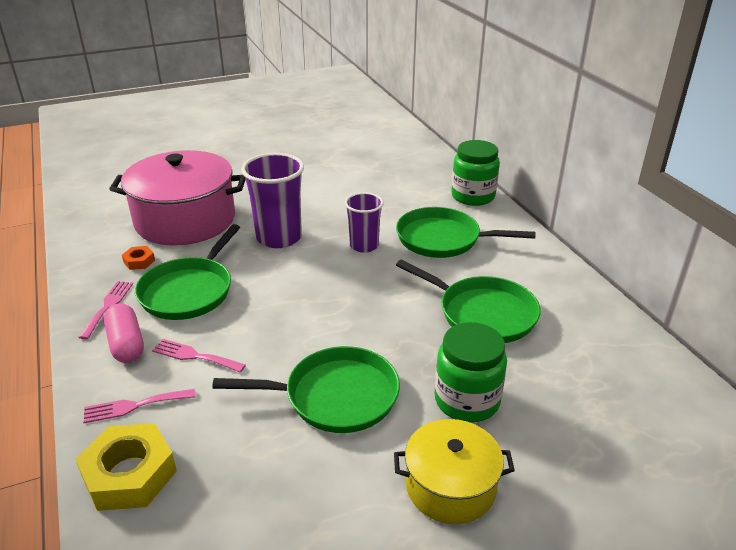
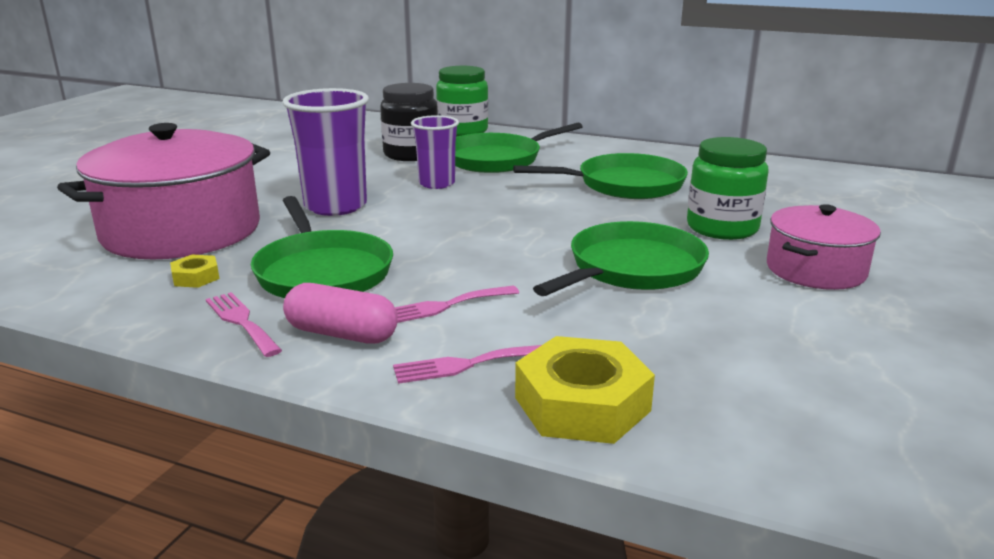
camera: 45 degrees left, 10 degrees down
pink fork [83,389,196,423] -> pink fork turned 45 degrees clockwise [393,345,542,384]
orange nut [122,246,155,270] -> yellow nut [170,255,220,288]
yellow pot [394,419,515,524] -> pink pot [767,204,881,290]
none -> black jar [380,83,438,161]

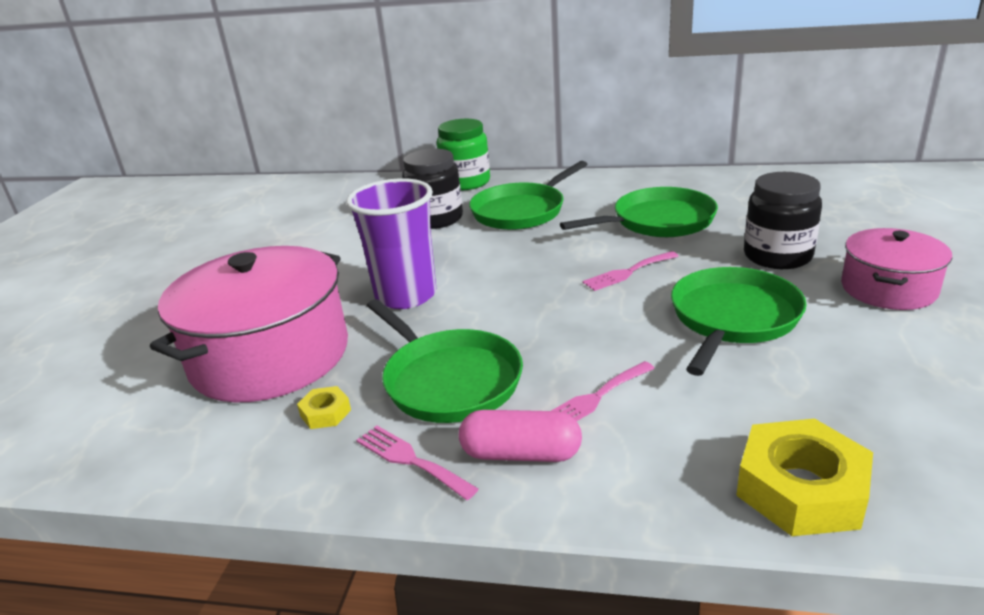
camera: 10 degrees left, 5 degrees up
pink fork [393,345,542,384] -> pink fork moved to [582,251,679,291]
purple cup [411,115,459,189] -> none
green jar [687,137,769,240] -> black jar [744,172,822,269]

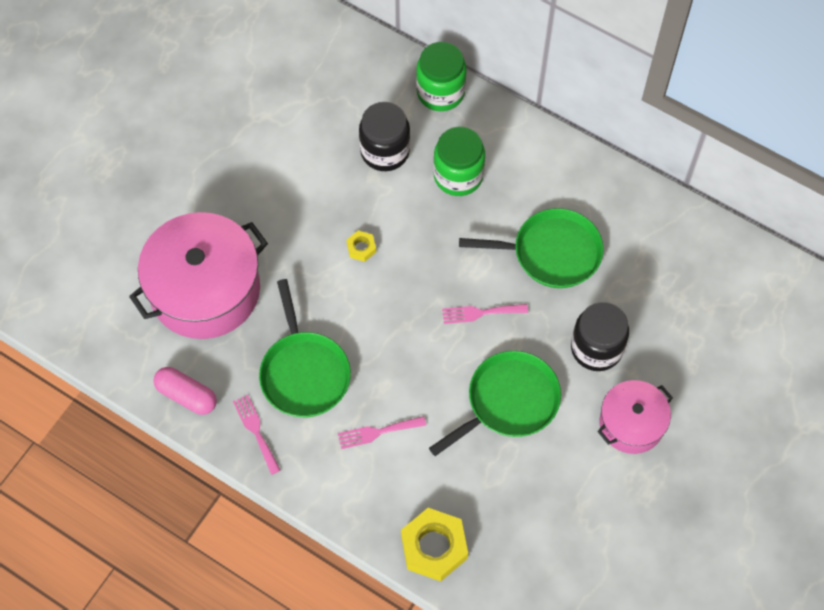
camera: 20 degrees right, 35 degrees up
yellow nut [297,386,351,429] -> yellow nut moved to [347,231,376,262]
purple cup [346,178,436,309] -> none
pink capsule [459,410,582,462] -> pink capsule moved to [153,367,217,415]
green pan [469,161,587,230] -> green jar [433,127,485,196]

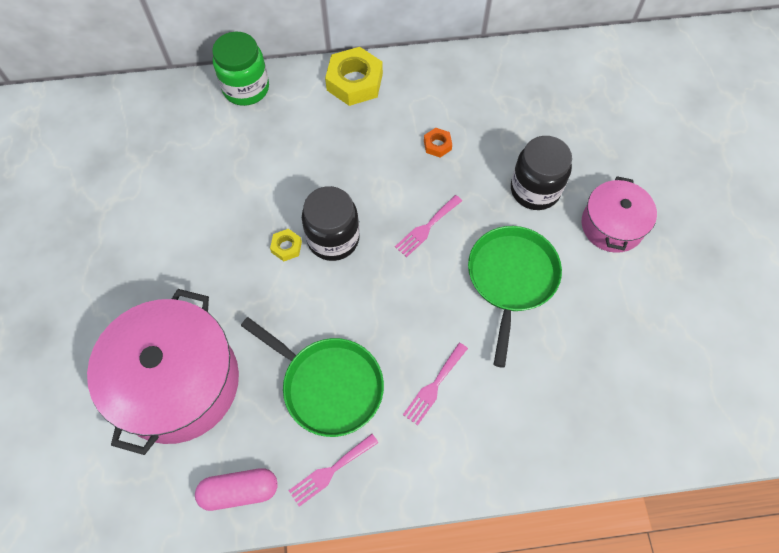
camera: 40 degrees left, 0 degrees up
pink fork [233,395,281,475] -> pink fork turned 60 degrees counterclockwise [289,434,379,507]
black jar [359,102,410,171] -> black jar moved to [302,186,360,261]
yellow nut [401,508,468,581] -> yellow nut moved to [325,47,383,106]
green jar [433,127,485,196] -> none
green pan [459,208,604,288] -> orange nut [424,128,452,157]

